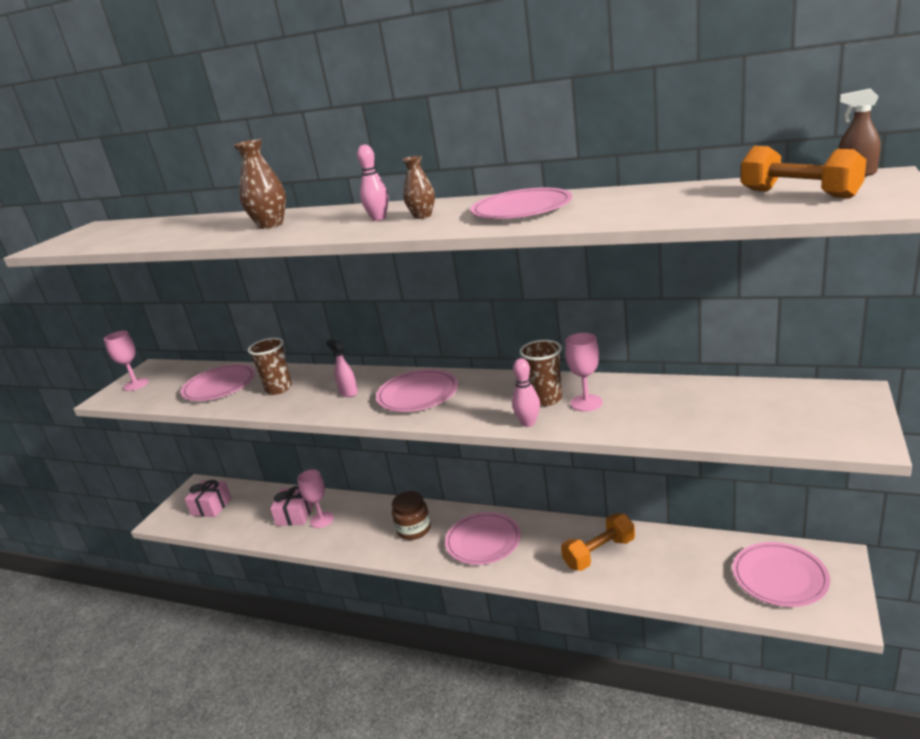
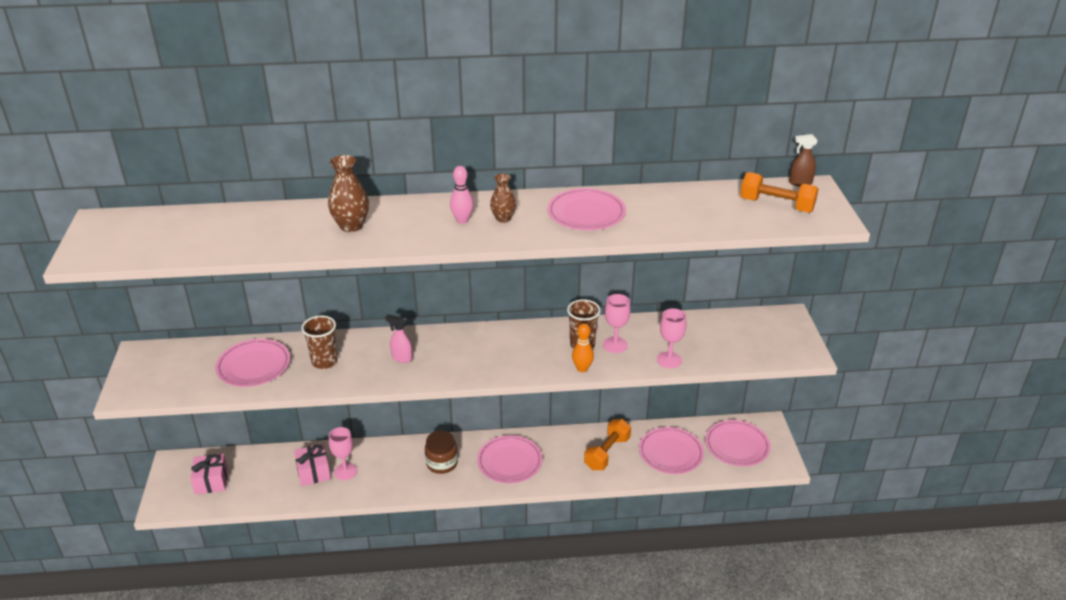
camera: 30 degrees left, 10 degrees up
pink goblet [104,331,149,391] -> pink goblet moved to [657,308,686,368]
pink plate [376,369,458,412] -> pink plate moved to [639,427,704,474]
pink bowling pin [512,358,540,427] -> orange bowling pin [572,323,594,372]

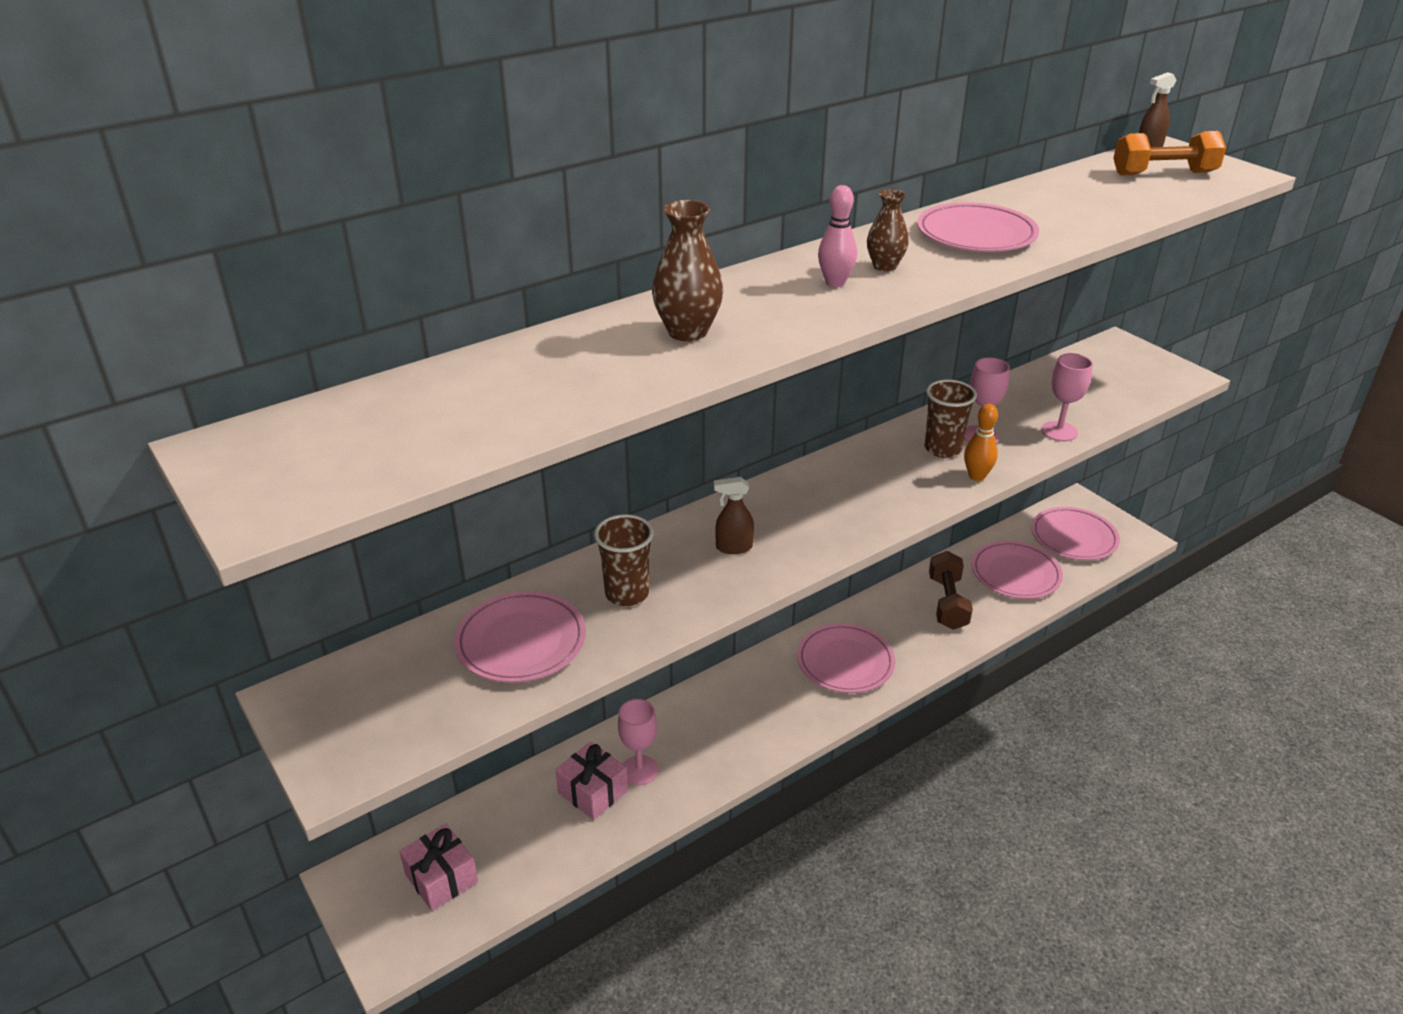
camera: 30 degrees left, 0 degrees up
pink spray bottle [385,314,412,363] -> brown spray bottle [714,477,754,554]
brown jar [425,430,458,474] -> none
orange dumbbell [584,419,631,470] -> brown dumbbell [929,551,973,630]

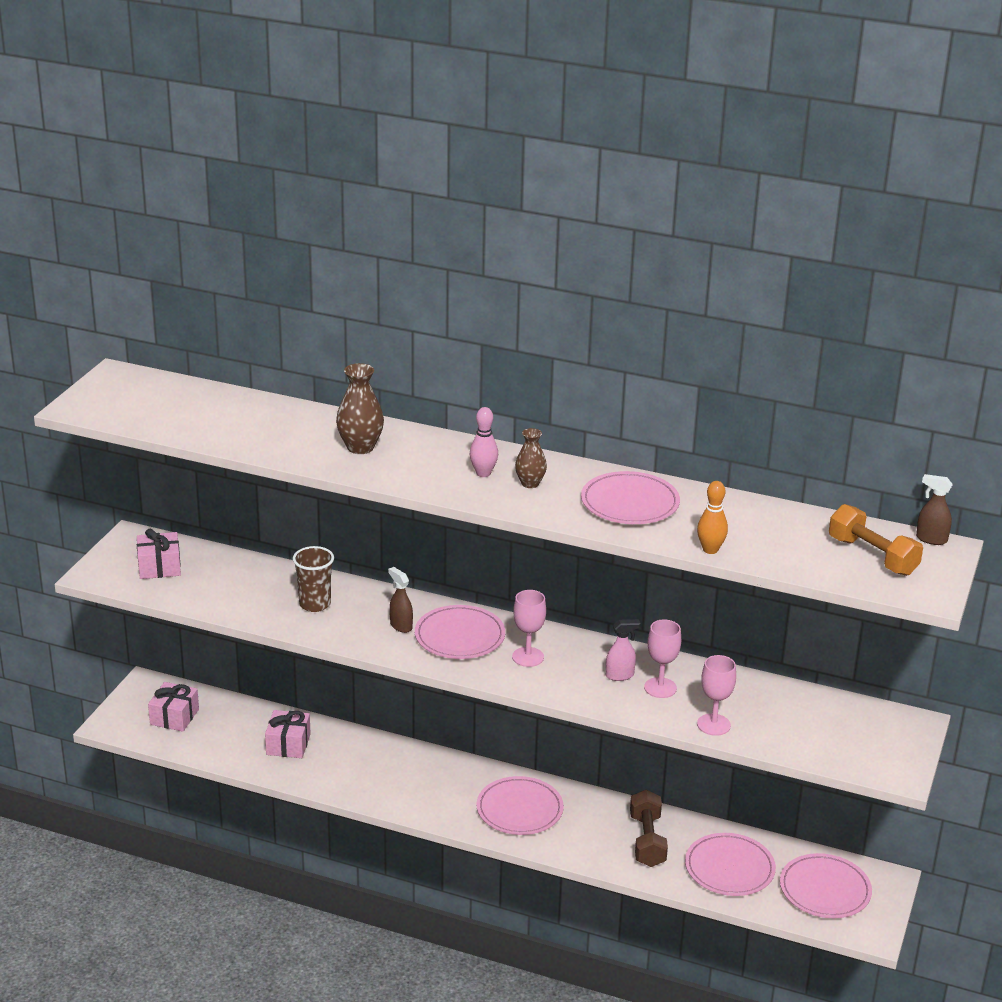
camera: 55 degrees right, 5 degrees down
pink plate [454,591,586,683] -> pink plate moved to [415,605,505,659]
pink goblet [618,699,658,785] -> pink goblet moved to [512,590,546,667]
brown cup [924,379,977,458] -> pink spray bottle [606,619,640,681]
brown dumbbell [929,551,973,630] -> brown dumbbell turned 60 degrees counterclockwise [630,790,668,867]
orange bowling pin [964,404,998,481] -> orange bowling pin moved to [697,481,728,554]
none -> pink gift [137,529,181,579]

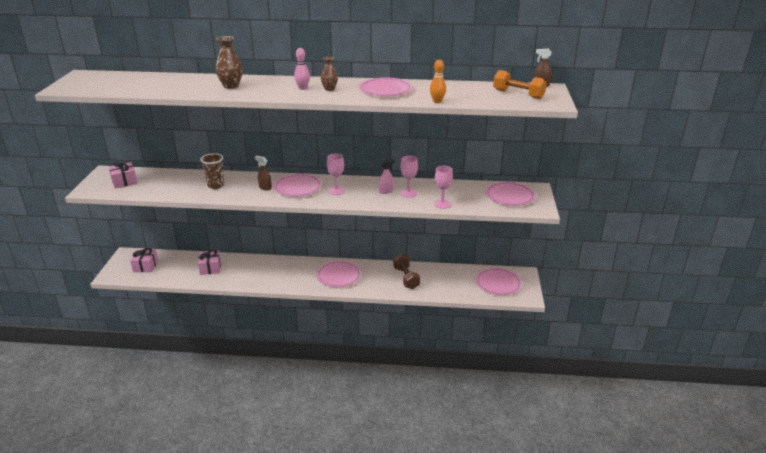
camera: 15 degrees left, 0 degrees up
pink plate [685,833,776,896] -> pink plate moved to [486,182,535,206]

